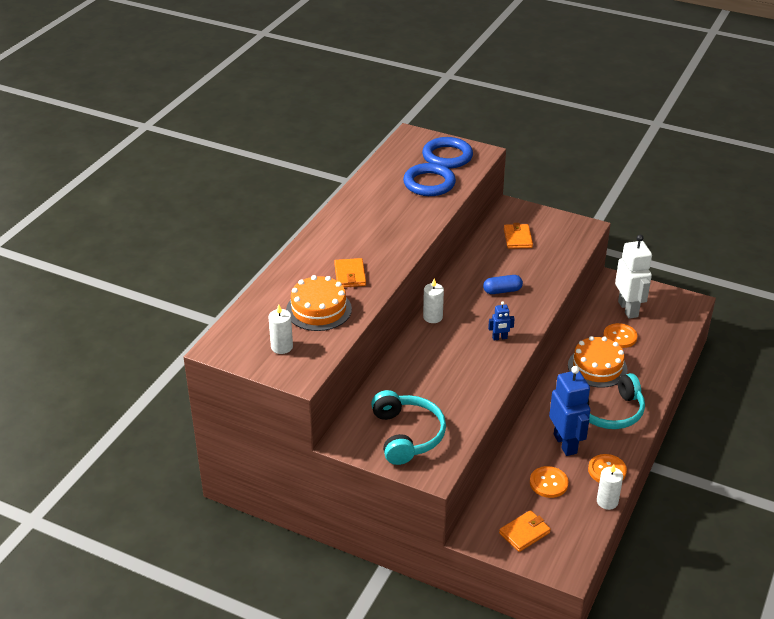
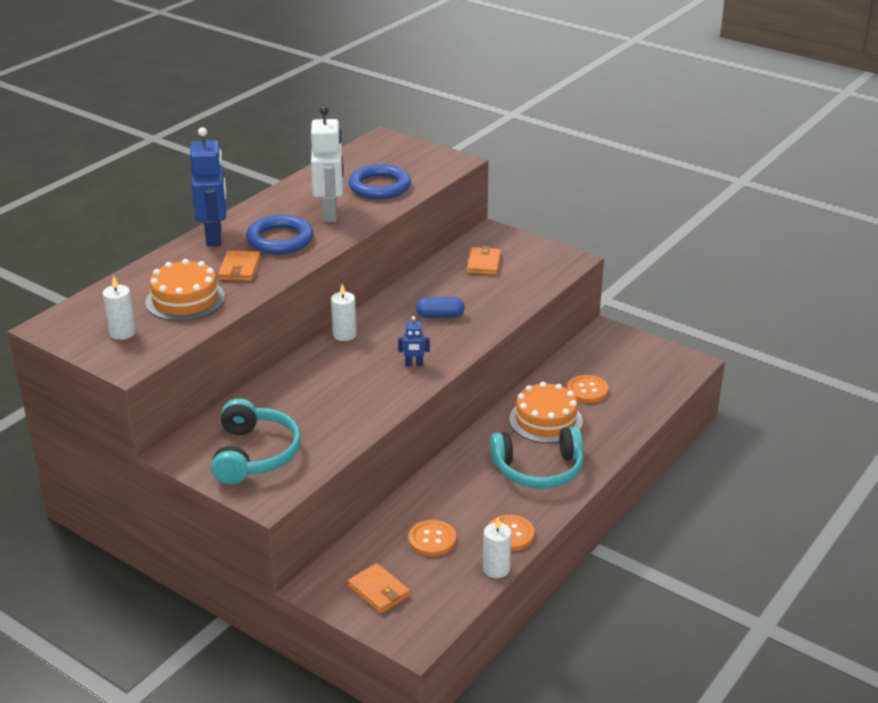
camera: 10 degrees right, 5 degrees down
blue ring [422,137,473,168] -> blue ring moved to [246,215,313,254]
orange wallet [499,510,551,552] -> orange wallet turned 75 degrees clockwise [348,563,410,614]
blue robot [549,366,590,456] -> blue robot moved to [190,127,227,247]
white robot [615,235,652,319] -> white robot moved to [311,106,343,222]

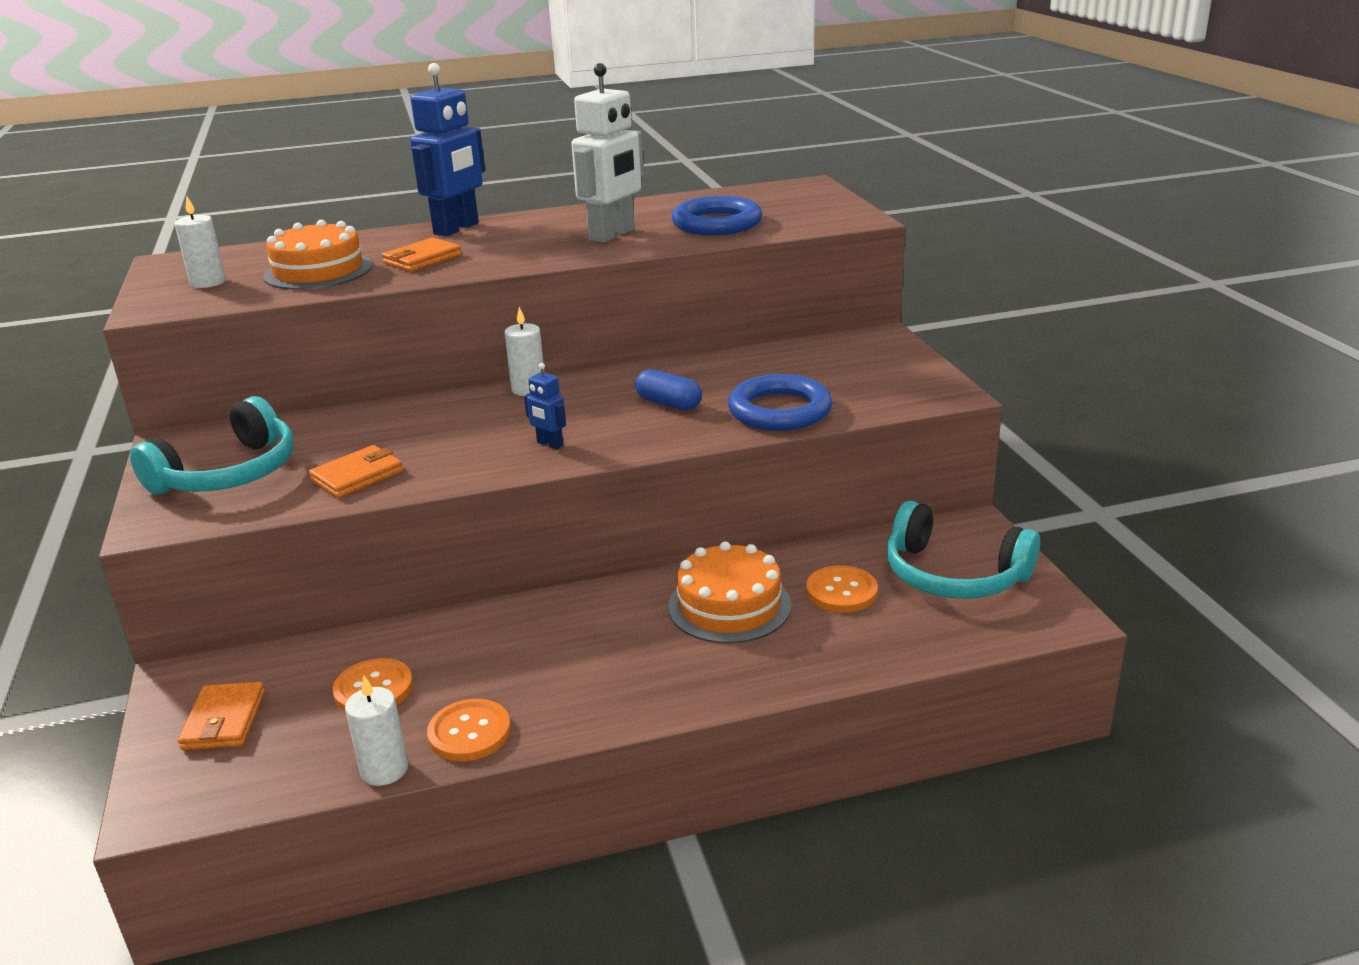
camera: 40 degrees right, 5 degrees down
blue ring [246,215,313,254] -> blue ring moved to [728,374,833,431]
orange wallet [467,246,501,275] -> orange wallet moved to [309,445,403,498]
turquoise headphones [490,426,583,488] -> turquoise headphones moved to [887,501,1040,599]

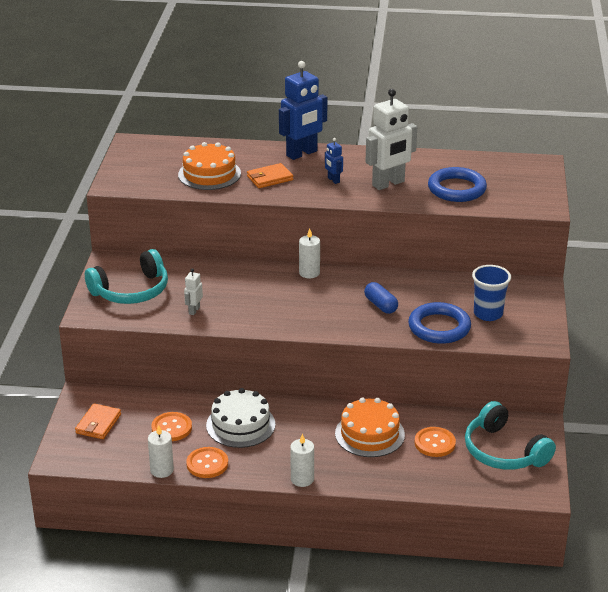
camera: 20 degrees right, 5 degrees up
white candle [174,196,226,288] -> white candle moved to [290,434,314,487]
orange wallet [309,445,403,498] -> white robot [184,268,203,315]
blue robot [524,363,566,449] -> blue robot moved to [325,138,343,184]
none -> white cake [206,388,275,448]
none -> blue cup [472,265,511,321]

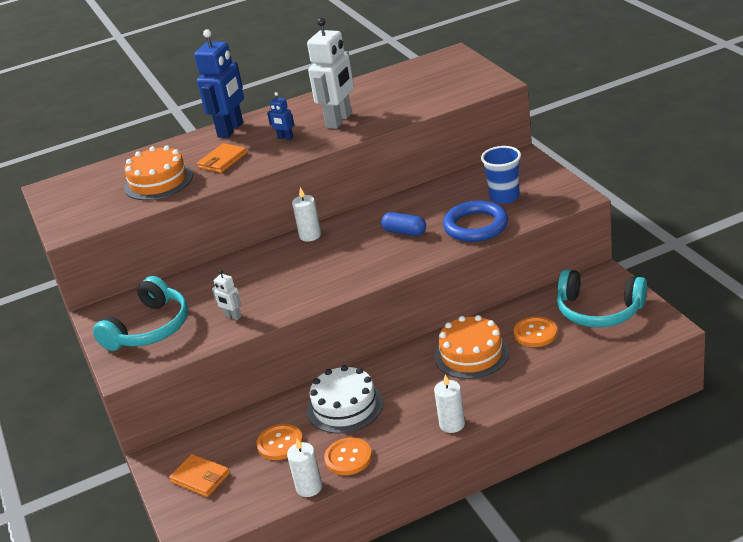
camera: 25 degrees left, 0 degrees up
orange wallet [75,403,121,439] -> orange wallet turned 45 degrees counterclockwise [169,454,230,497]
white robot [184,268,203,315] -> white robot turned 45 degrees counterclockwise [212,270,241,320]
blue ring [428,167,487,202] -> none

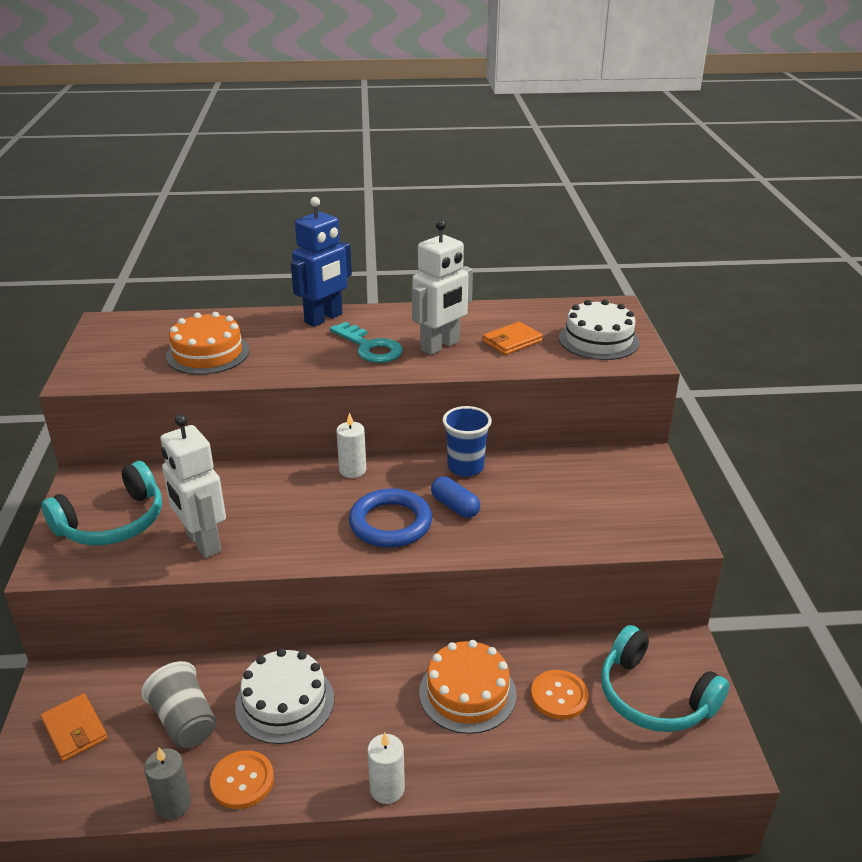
camera: 15 degrees right, 0 degrees up
orange wallet [197,143,247,173] -> orange wallet moved to [483,322,543,355]
white robot [212,270,241,320] -> white robot [160,414,226,558], size x2.18
orange button [257,424,303,460] -> grey cup [141,661,216,748]
blue robot [267,92,295,140] -> turquoise key [330,322,403,363]
white candle [287,438,323,497] -> grey candle [144,748,192,819]
blue ring [443,201,508,242] -> blue ring moved to [349,488,432,548]
blue cup [481,146,521,204] -> blue cup moved to [442,406,492,477]
none -> white cake [559,299,640,360]

